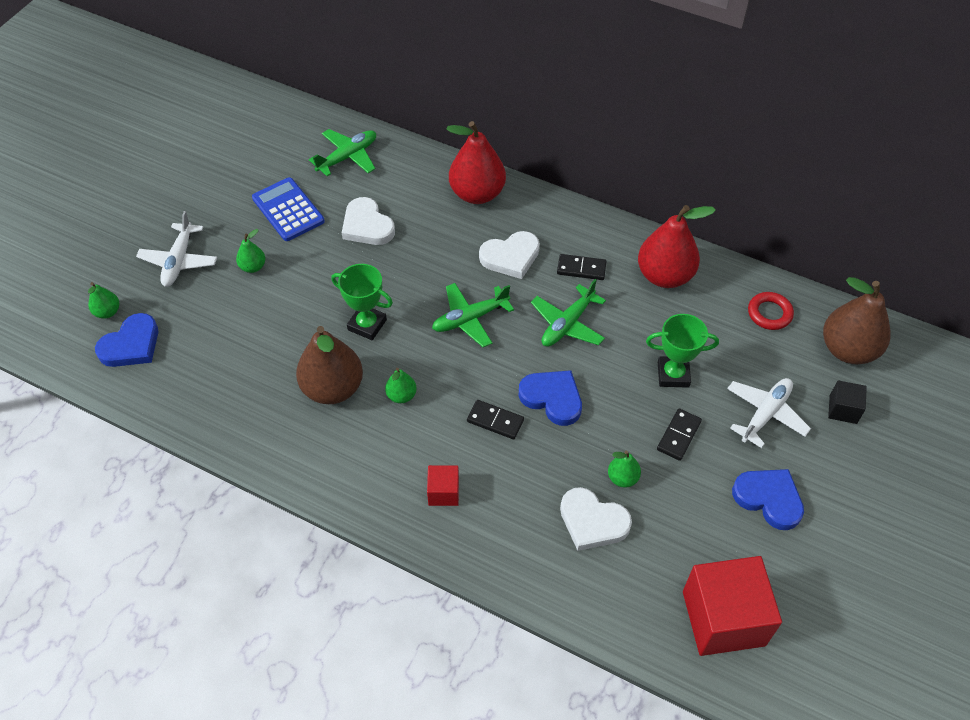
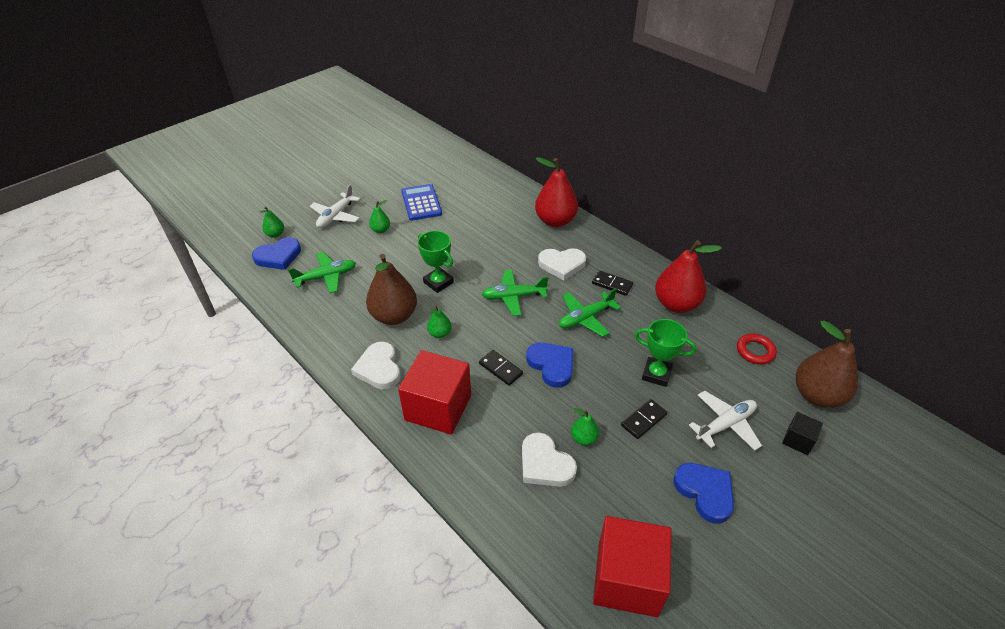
camera: 20 degrees right, 10 degrees down
green plane [309,129,376,176] -> green plane moved to [288,252,356,293]
white heart [342,197,395,245] -> white heart moved to [351,341,400,390]
red cube [427,465,459,506] -> red cube [398,350,471,435], size x2.12

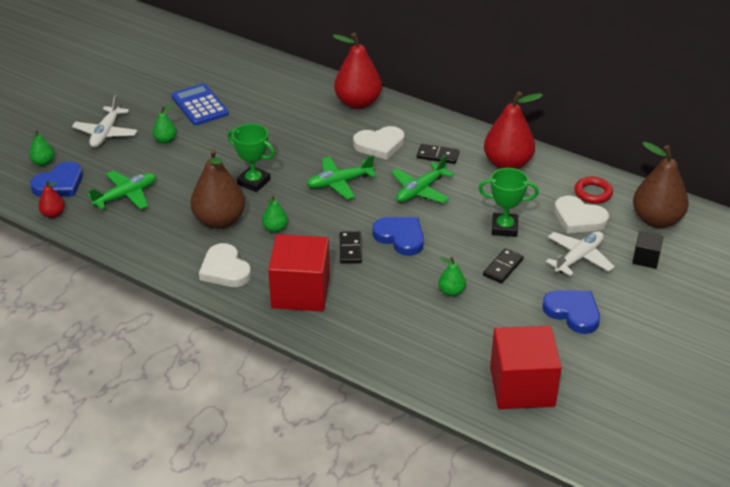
camera: 15 degrees left, 5 degrees down
black domino [479,350,523,386] -> black domino turned 60 degrees clockwise [340,231,362,264]
white heart [522,432,577,487] -> white heart moved to [554,196,609,233]
none -> red pear [38,180,65,218]

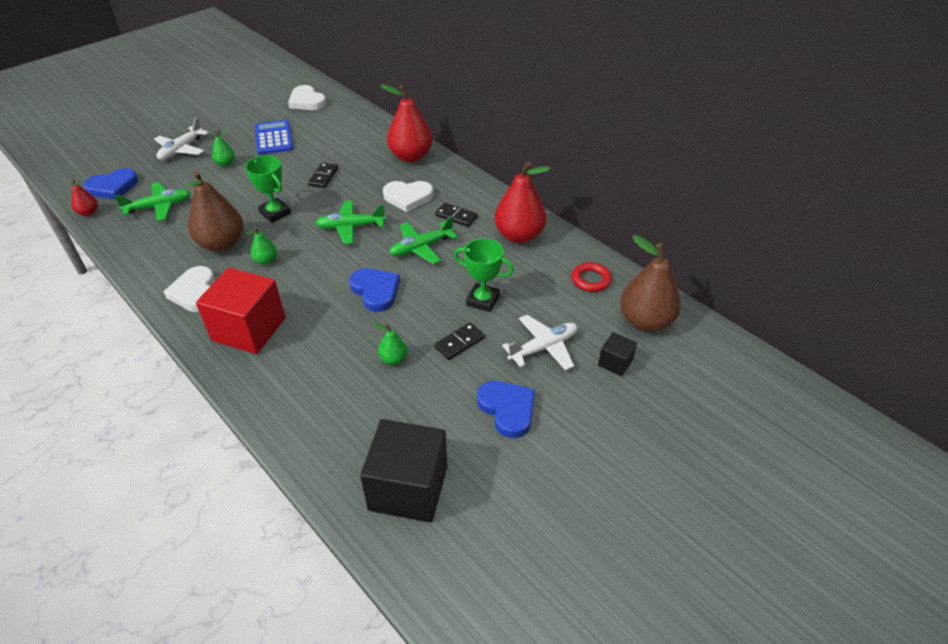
camera: 15 degrees right, 5 degrees up
green pear [29,130,54,166] -> none
black domino [340,231,362,264] -> black domino moved to [308,163,338,188]
red cube [490,326,562,409] -> black cube [360,419,447,523]
white heart [554,196,609,233] -> white heart moved to [288,85,326,110]

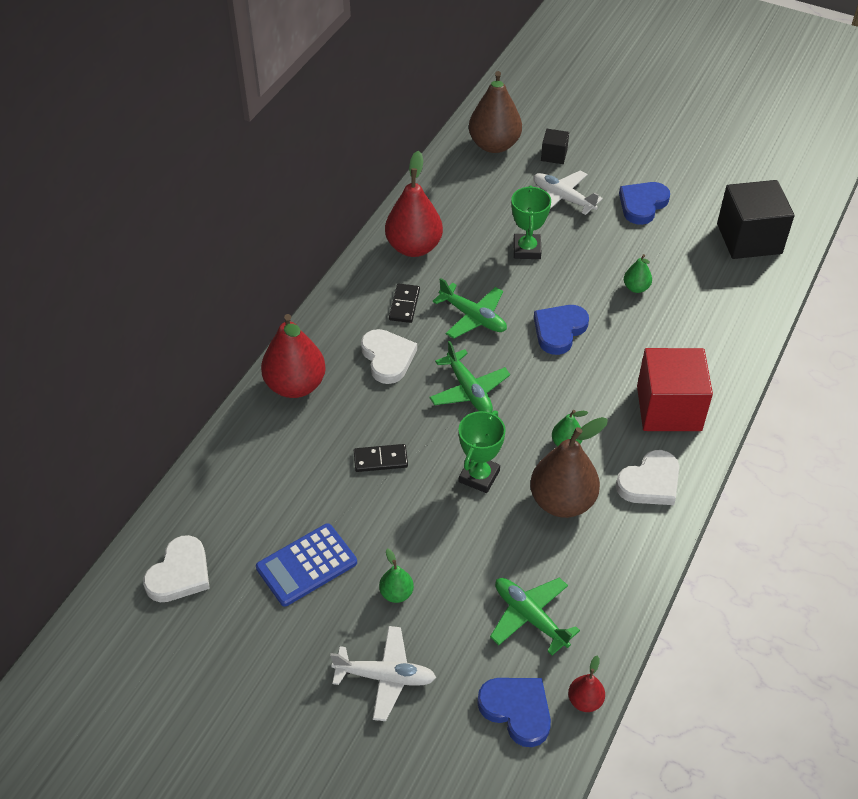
camera: 110 degrees left, 5 degrees up
black domino [435,323,485,360] -> none
red ring [572,262,612,292] -> none

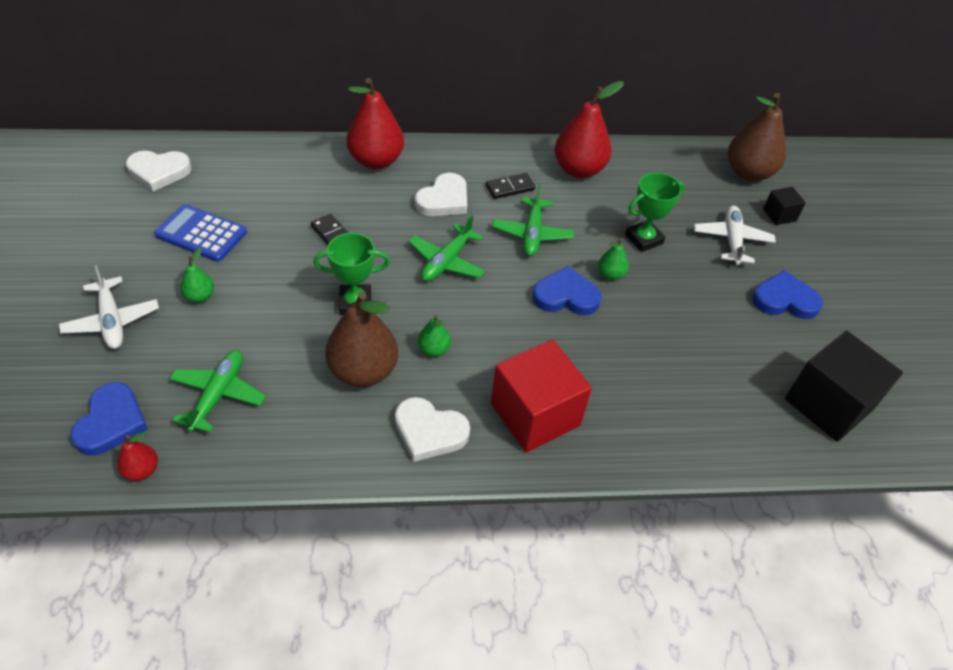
camera: 55 degrees right, 0 degrees up
green pear [624,254,652,293] -> green pear moved to [598,239,629,280]

